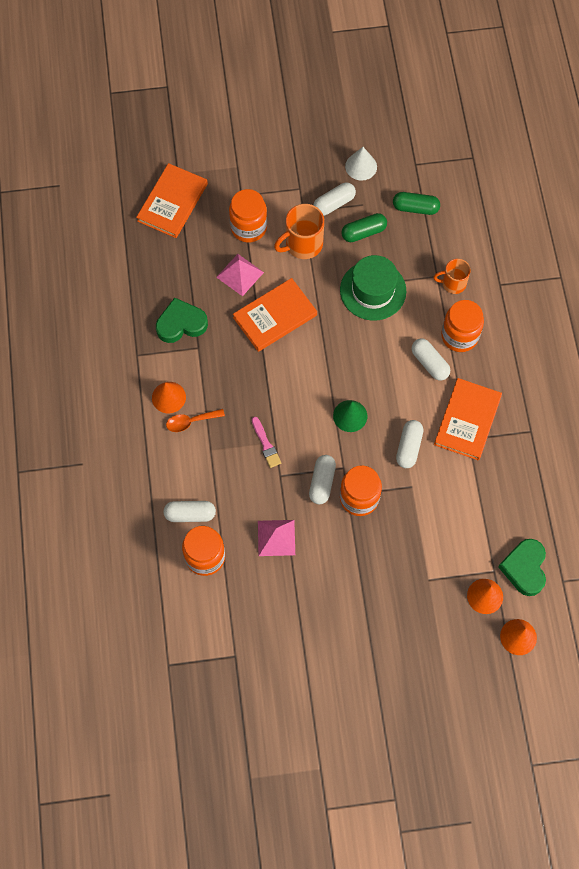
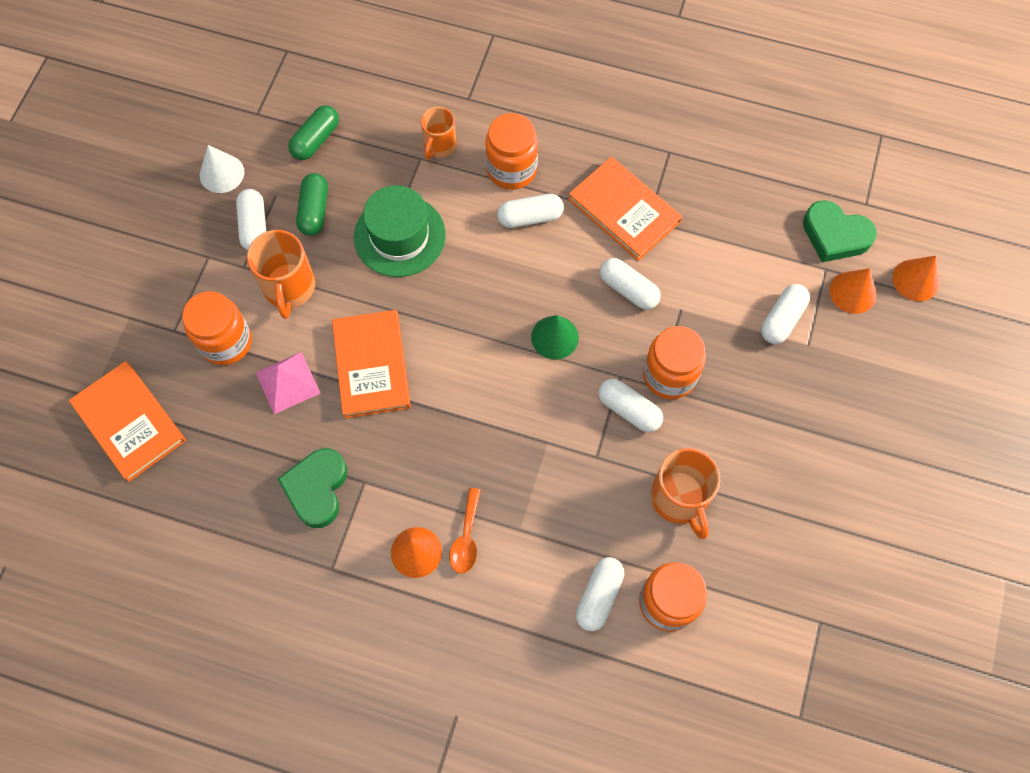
camera: 65 degrees left, 0 degrees up
pink brush [252,417,281,468] -> none
pink pyramid [258,520,295,556] -> orange mug [650,448,720,539]
none -> white capsule [761,284,810,344]

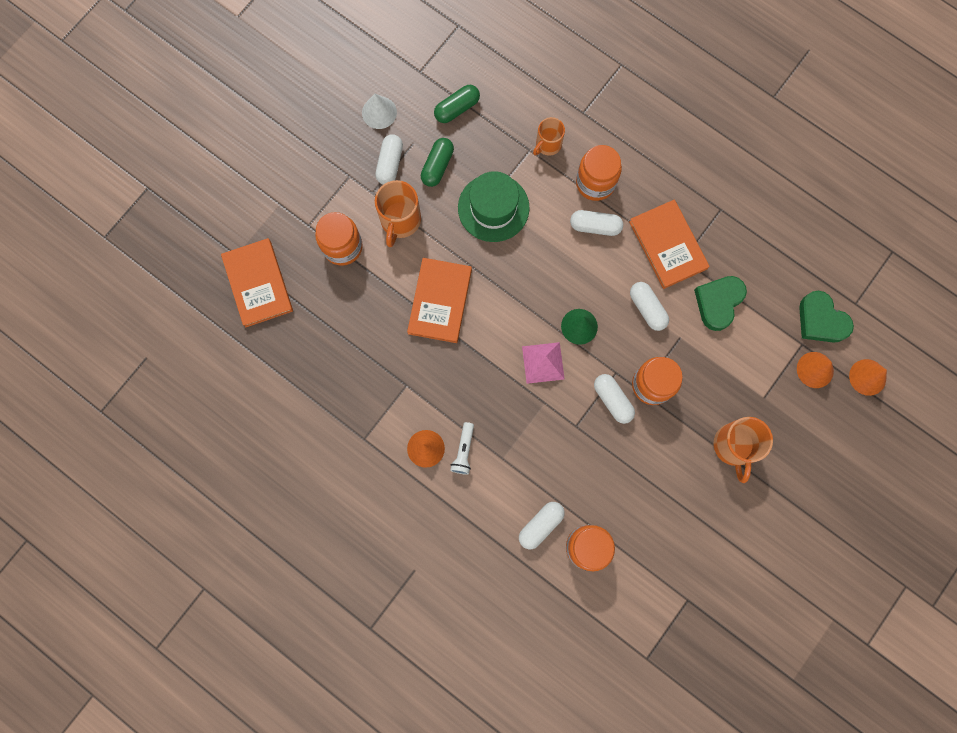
camera: 20 degrees right, 10 degrees up
pink pyramid [255,352,320,414] -> pink pyramid moved to [522,342,565,384]
green heart [278,448,347,528] -> green heart moved to [694,276,747,331]
orange spoon [449,488,481,573] -> white flashlight [450,422,474,475]
orange mug [650,448,720,539] -> orange mug moved to [714,417,773,483]
white capsule [761,284,810,344] -> none

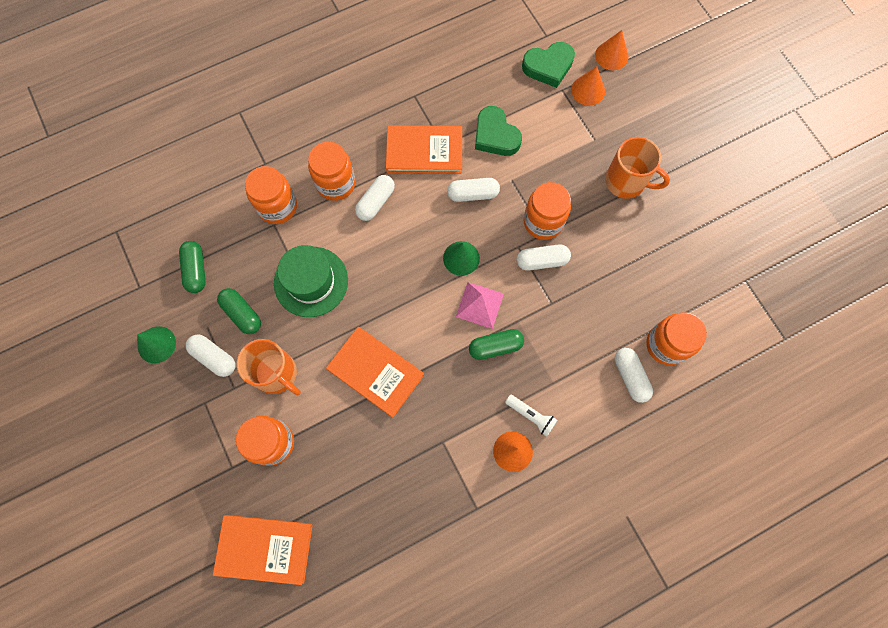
camera: 65 degrees left, 5 degrees down
white cone [362,94,397,129] -> green cone [137,326,176,363]
orange mug [533,117,565,156] -> orange jar [245,166,297,224]
none -> green capsule [469,329,524,360]

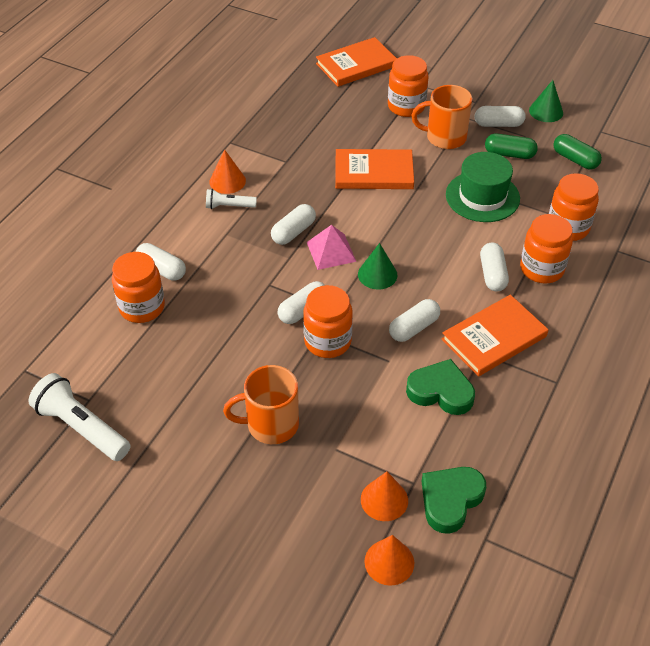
camera: 145 degrees right, 25 degrees down
green capsule [469,329,524,360] -> white capsule [271,204,316,245]
none -> white flashlight [28,373,131,461]

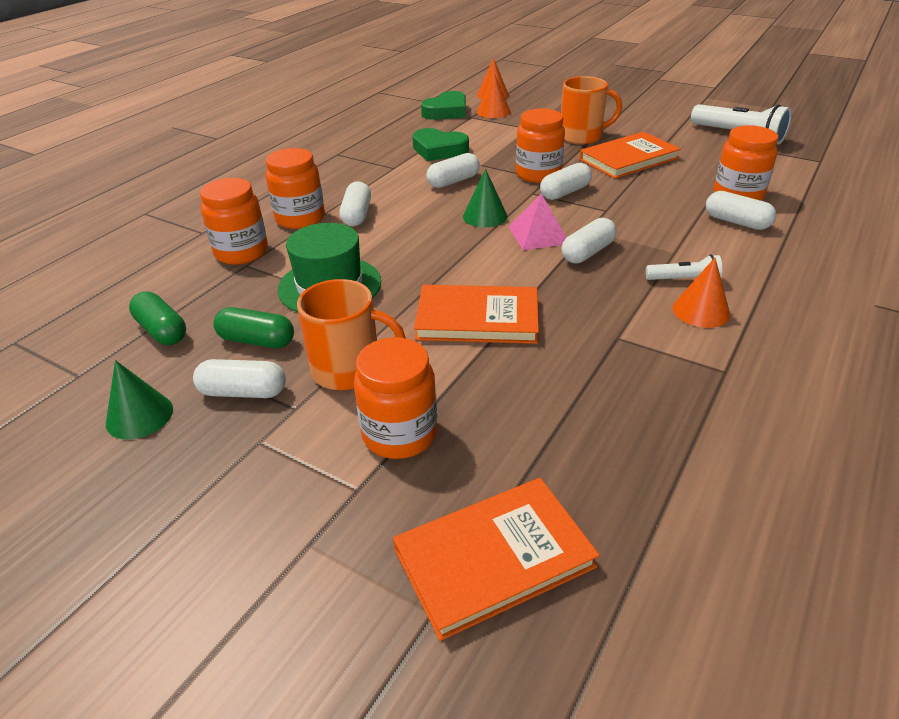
camera: 175 degrees left, 10 degrees down
orange book [442,295,548,377] -> orange book moved to [580,132,681,179]

